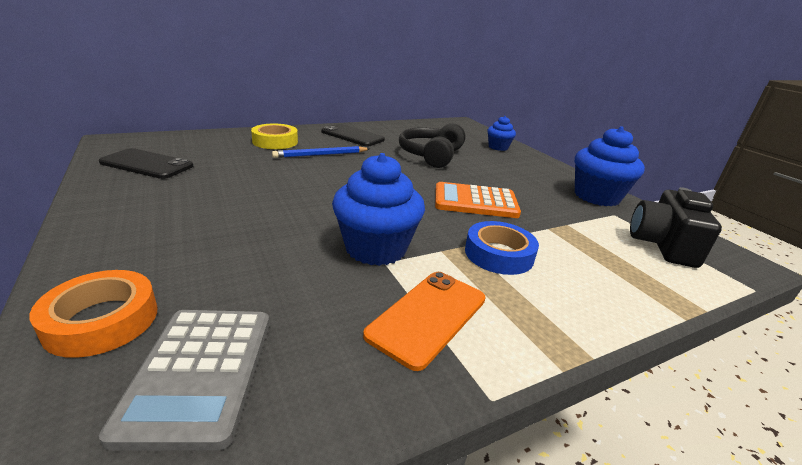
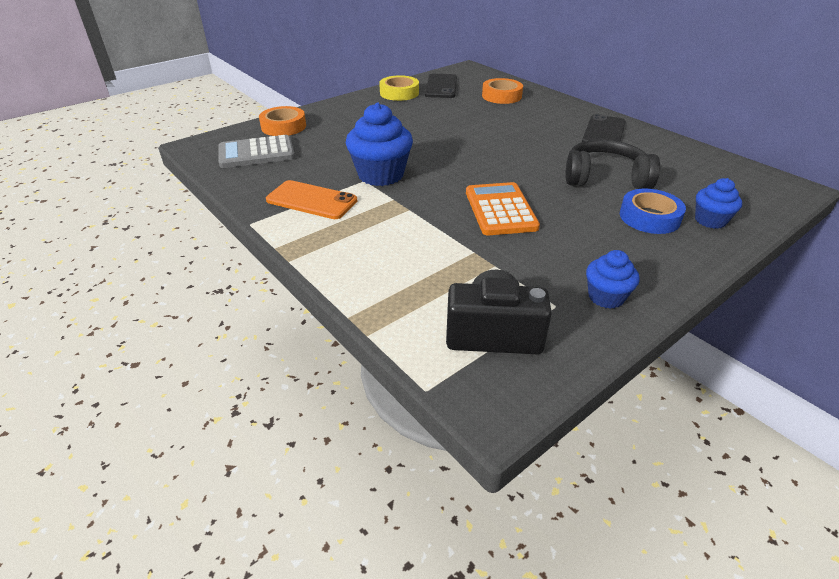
camera: 80 degrees right, 10 degrees up
yellow tape [251,124,298,149] -> yellow tape moved to [379,75,419,101]
blue pencil [272,146,370,158] -> none
blue tape [465,221,539,275] -> blue tape moved to [620,189,686,234]
blue cupcake [575,126,645,206] -> blue cupcake [586,250,640,309], size x0.57
none -> orange tape [482,78,523,104]

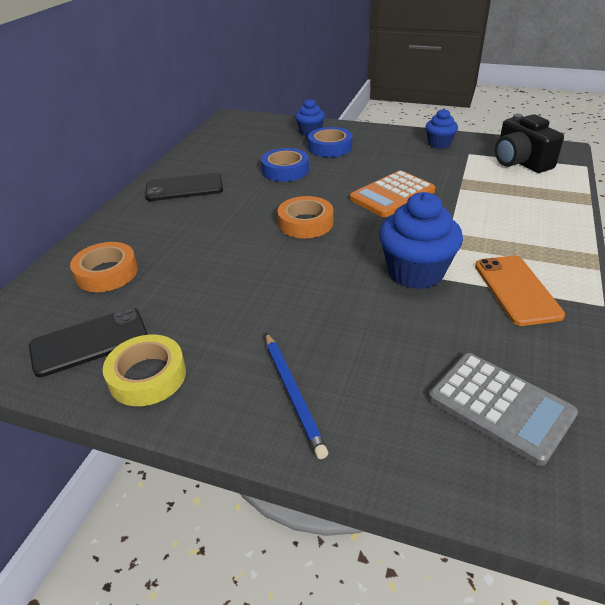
camera: 120 degrees left, 0 degrees up
orange tape [259,106,306,136] -> orange tape moved to [278,196,333,239]
black headphones [565,140,660,189] -> blue tape [261,148,309,182]
none -> blue pencil [265,333,328,459]

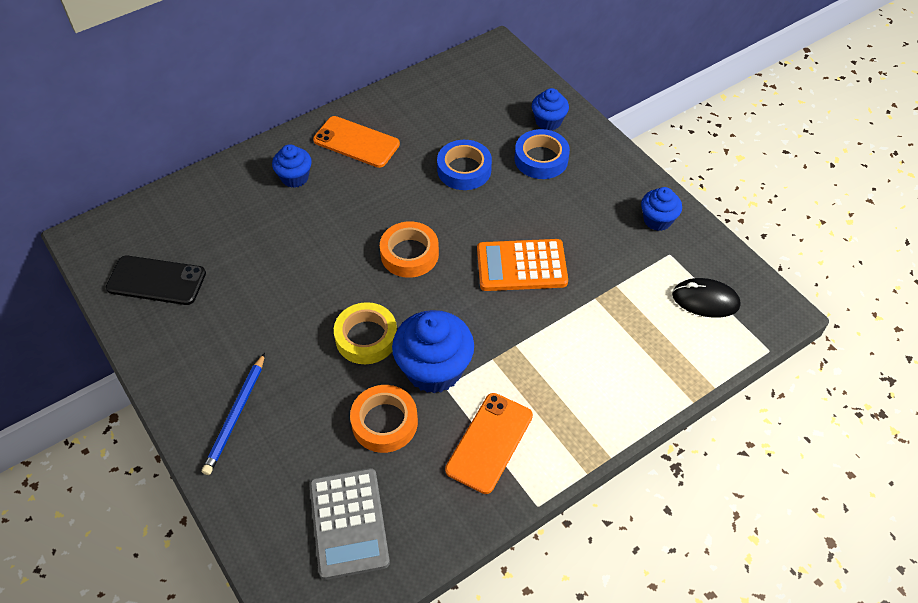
camera: 35 degrees right, 15 degrees up
orange tape [70,242,138,292] -> orange tape moved to [350,385,418,453]
yellow tape [103,335,186,406] -> yellow tape moved to [334,302,397,364]
black phone [145,173,223,201] -> orange phone [313,116,400,168]
black camera [495,114,564,173] -> black mouse [672,278,741,318]
none -> blue cupcake [272,144,312,188]

